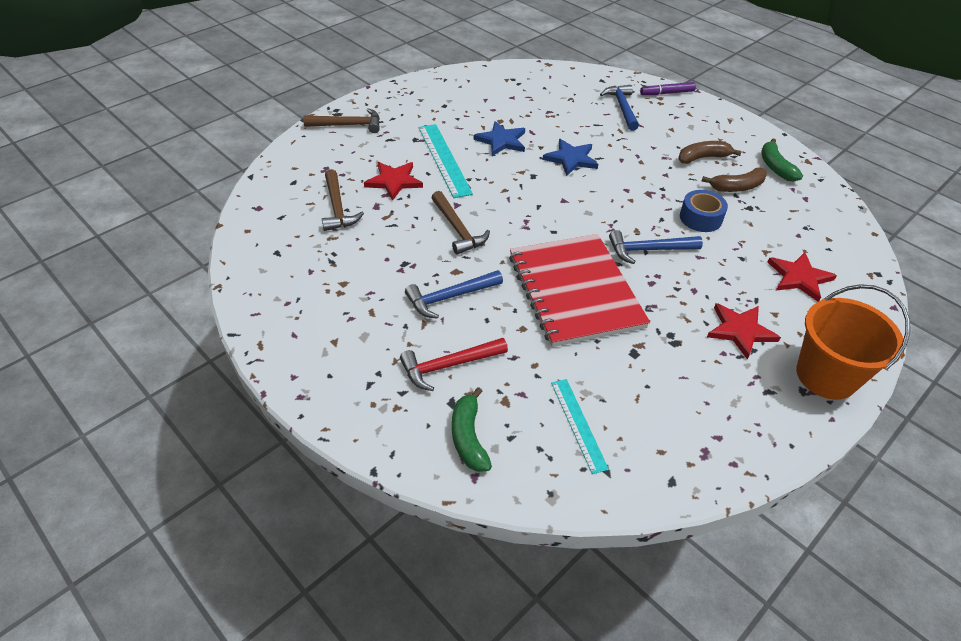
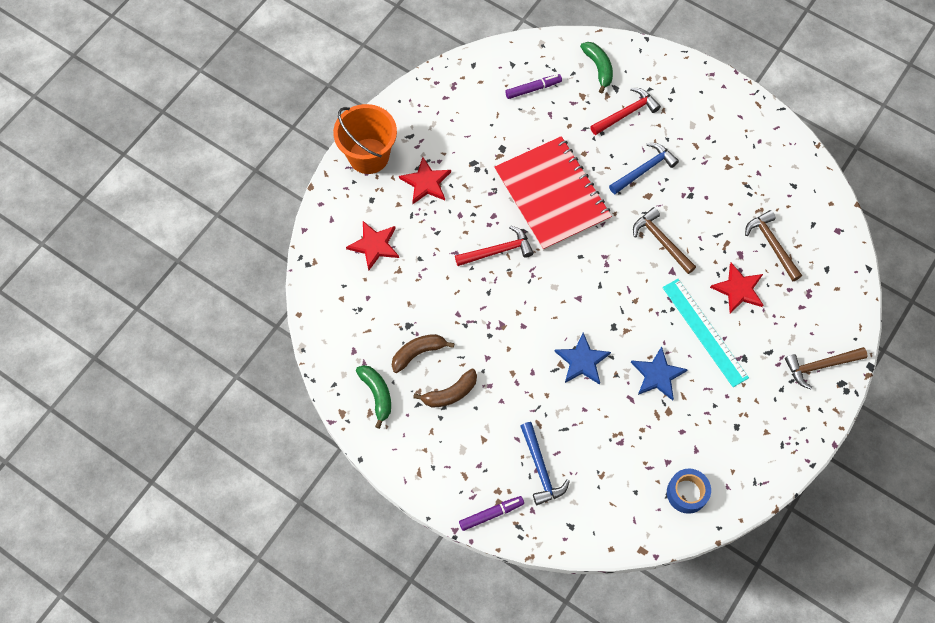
camera: 170 degrees right, 20 degrees up
turquoise ruler [551,379,609,474] -> purple marker [505,74,562,99]
blue hammer [609,230,703,264] -> red hammer [455,225,534,266]
blue tape [680,190,728,232] -> blue tape moved to [667,469,711,514]

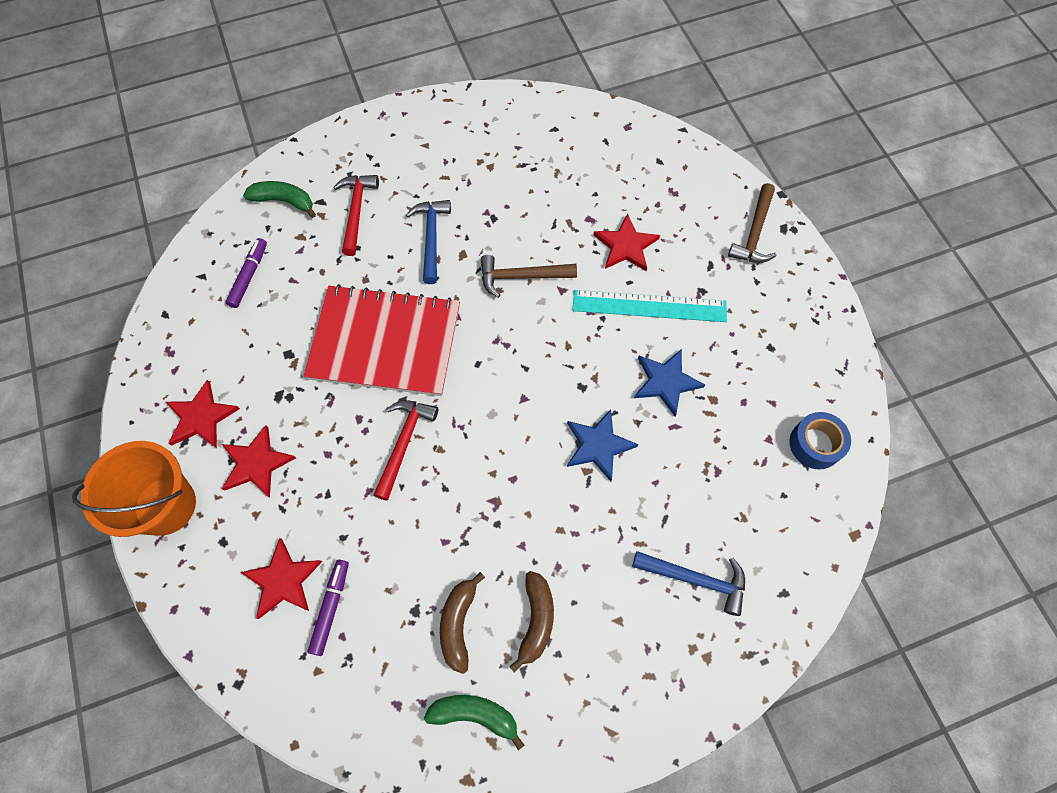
camera: 55 degrees left, 0 degrees up
purple marker [459,496,524,531] -> purple marker moved to [308,560,349,656]
brown hammer [745,210,802,282] -> none
none -> red star [166,380,240,448]

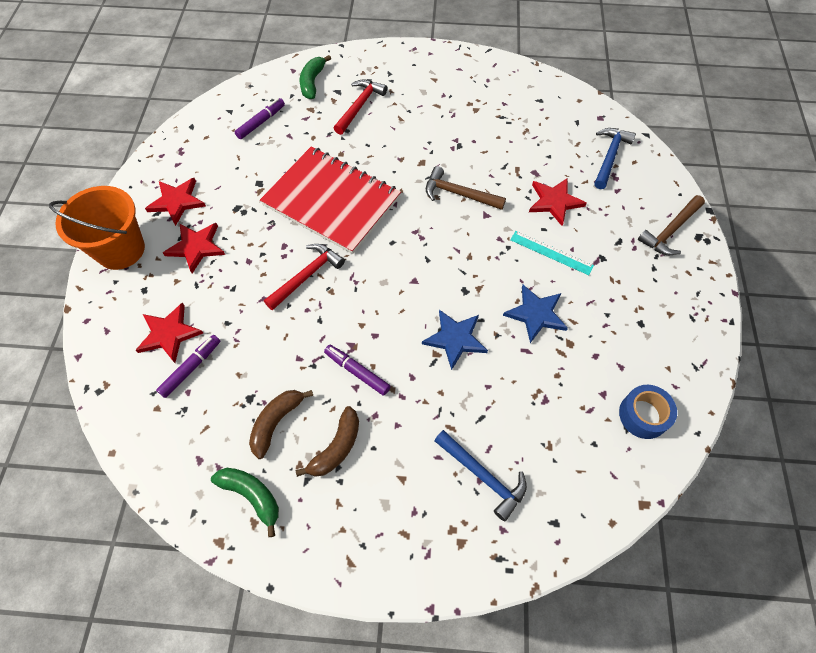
camera: 25 degrees right, 5 degrees down
green banana [243,181,316,218] -> green banana turned 120 degrees counterclockwise [300,55,331,99]
blue hammer [406,200,451,284] -> blue hammer moved to [594,128,636,189]
turquoise ruler [573,290,727,322] -> turquoise ruler [510,231,594,275], size x0.63
none -> purple marker [324,345,391,396]

